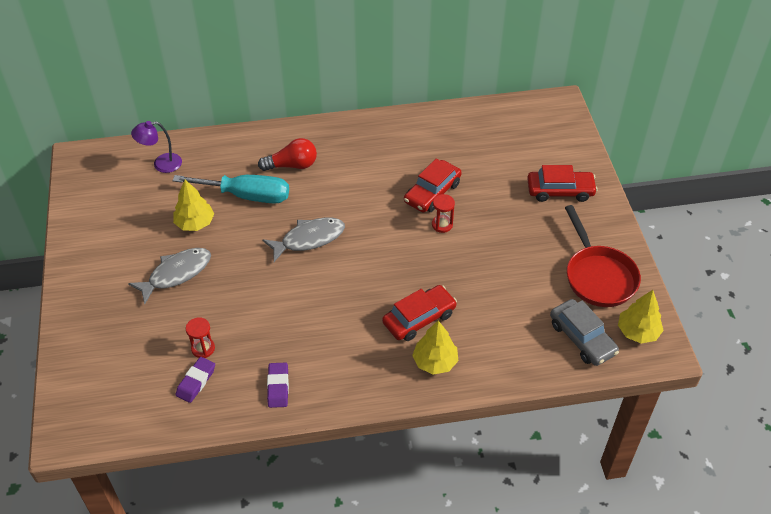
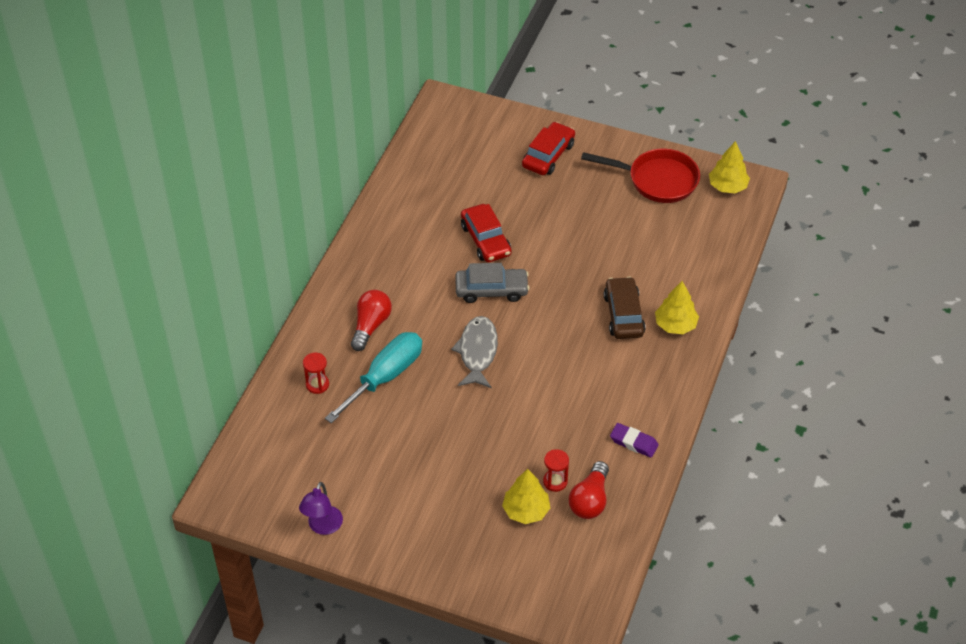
camera: 60 degrees left, 0 degrees up
grey fish [128,248,211,304] -> none
purple lamp [131,121,182,173] -> purple lamp moved to [299,482,343,535]
yellow tree [173,180,214,231] -> yellow tree moved to [502,469,550,524]
purple eraser [176,357,215,403] -> red light bulb [569,461,609,519]
red car [382,285,457,341] -> brown car [604,277,646,339]
red hourglass [432,194,455,233] -> red hourglass moved to [303,353,329,394]
grey car [550,299,619,366] -> grey car moved to [455,263,529,303]

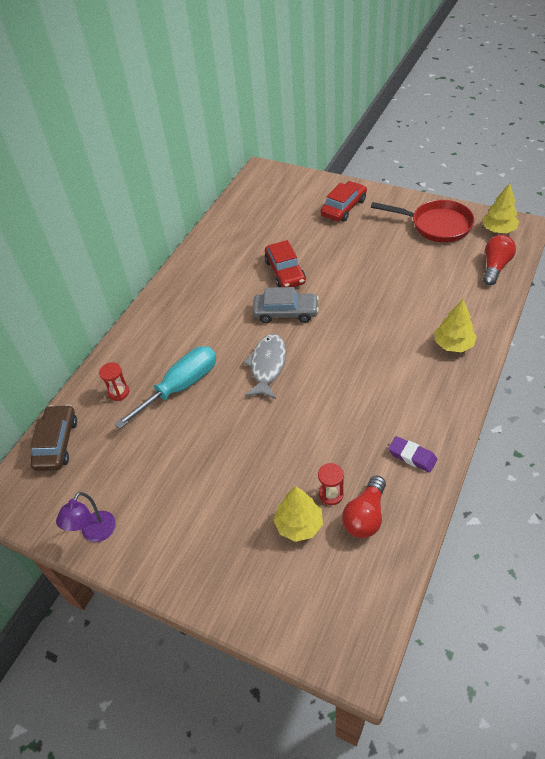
camera: 10 degrees right, 0 degrees up
red light bulb [351,290,392,351] -> red light bulb moved to [483,235,516,285]
brown car [604,277,646,339] -> brown car moved to [30,404,77,471]

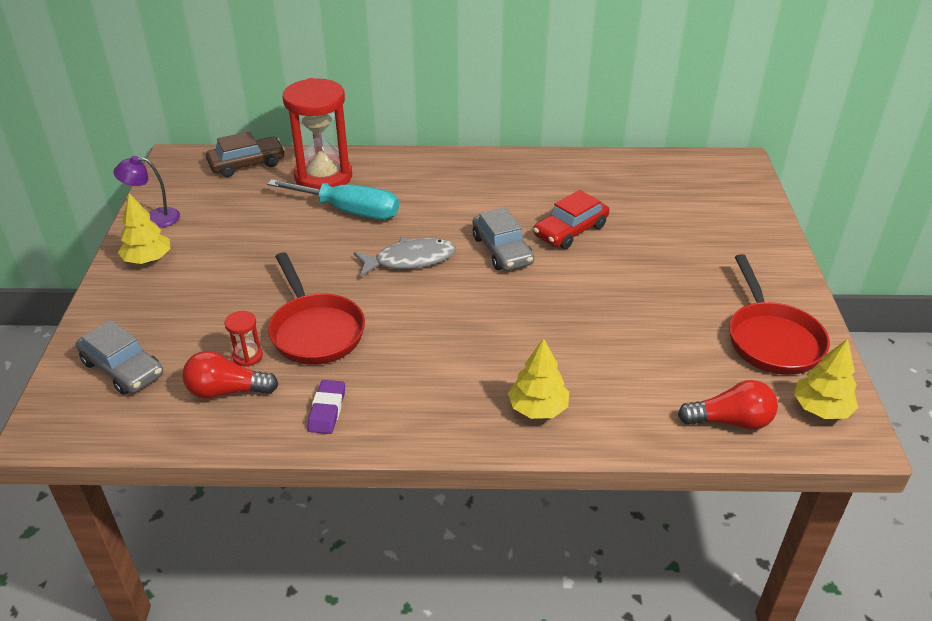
camera: 60 degrees right, 10 degrees down
red hourglass [99,362,129,401] -> red hourglass [283,78,352,189], size x2.47
yellow tree [274,486,323,542] -> yellow tree moved to [118,193,170,264]
red car [321,181,367,222] -> none
none -> grey car [76,320,163,395]
none -> red pan [268,252,365,365]

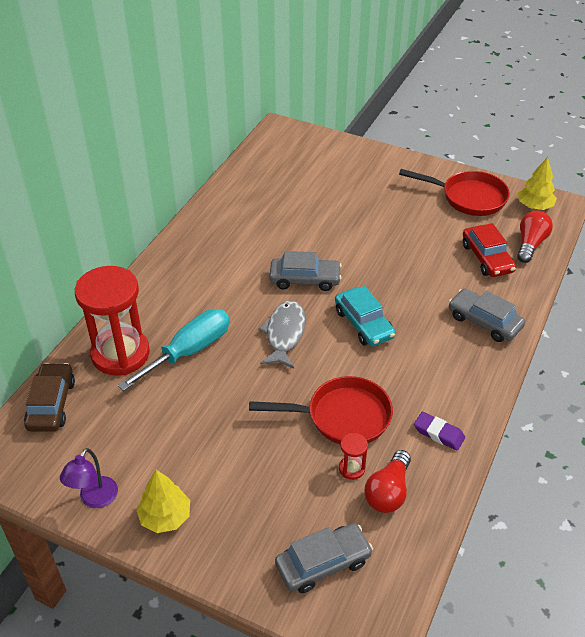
camera: 65 degrees left, 5 degrees up
yellow tree [508,338,569,419] -> grey car [449,288,525,342]
red car [533,190,609,249] -> red car moved to [463,223,516,277]
none -> turquoise car [335,286,396,347]

